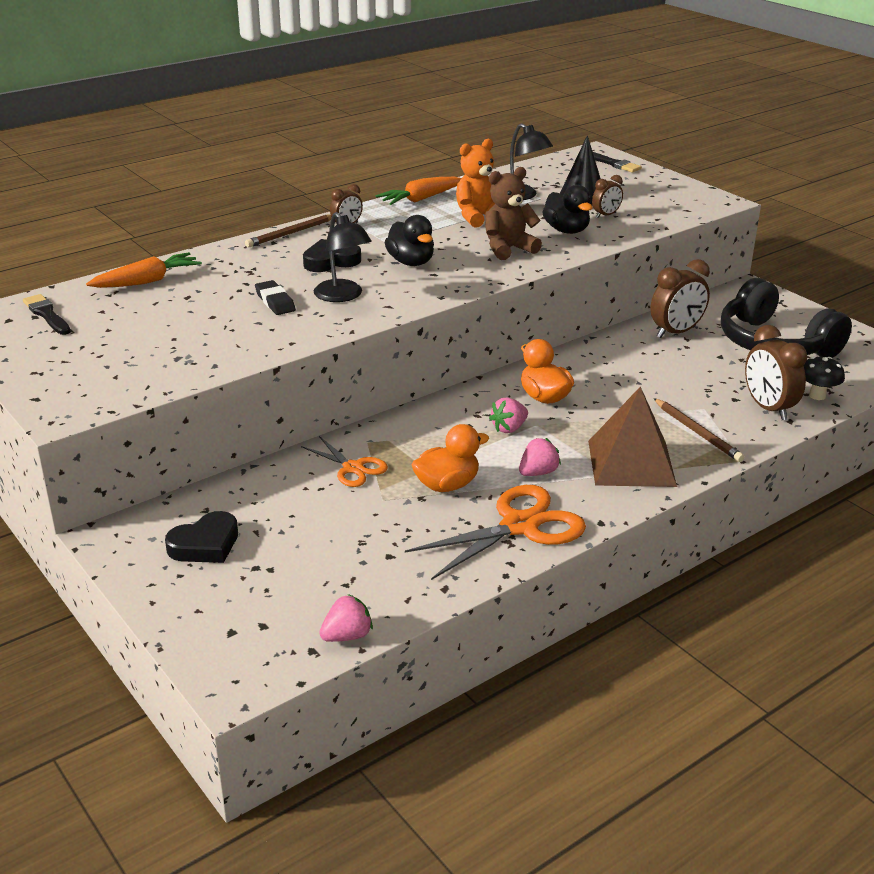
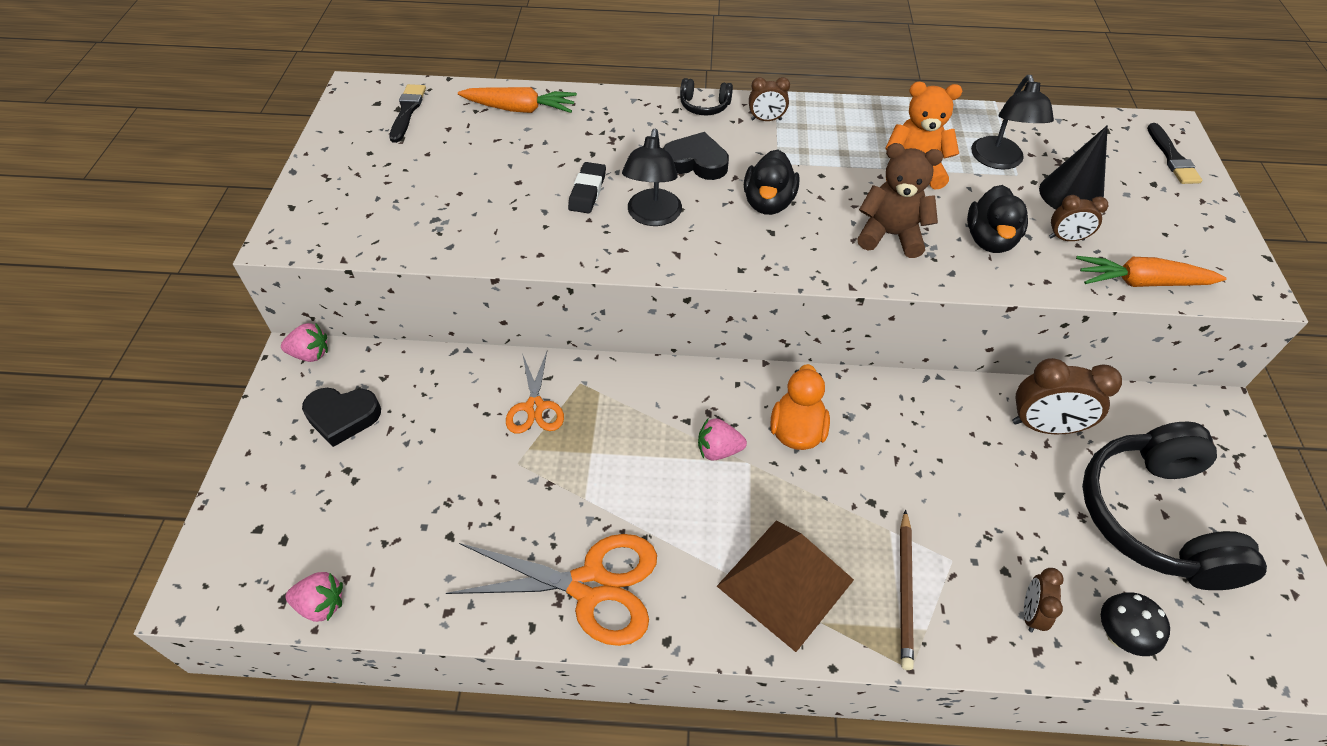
camera: 40 degrees right, 20 degrees up
brown pencil [245,214,332,247] -> black headphones [680,78,733,115]
orange carrot [376,177,461,205] -> orange carrot moved to [1076,256,1227,287]
orange duck [411,424,489,492] -> none
pink strawberry [519,438,561,476] -> pink strawberry moved to [281,323,328,362]
brown clock [745,325,807,420] -> brown clock [1024,568,1063,632], size x0.56

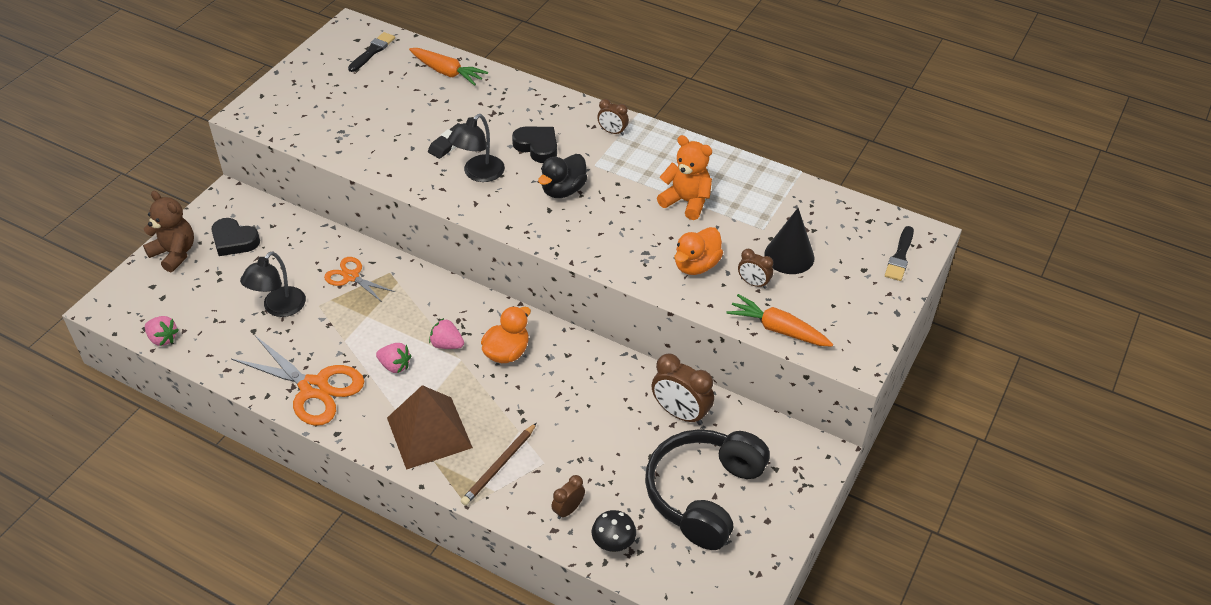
camera: 25 degrees right, 5 degrees down
pink strawberry [281,323,328,362] -> pink strawberry moved to [376,343,411,373]
orange scissors [506,352,564,434] -> orange scissors turned 105 degrees clockwise [324,257,395,302]
black headphones [680,78,733,115] -> none
brown teddy bear [857,143,943,258] -> brown teddy bear moved to [143,191,194,272]
black duck [967,185,1028,253] -> orange duck [675,227,723,275]
black lamp [971,75,1054,170] -> black lamp moved to [240,251,306,317]

